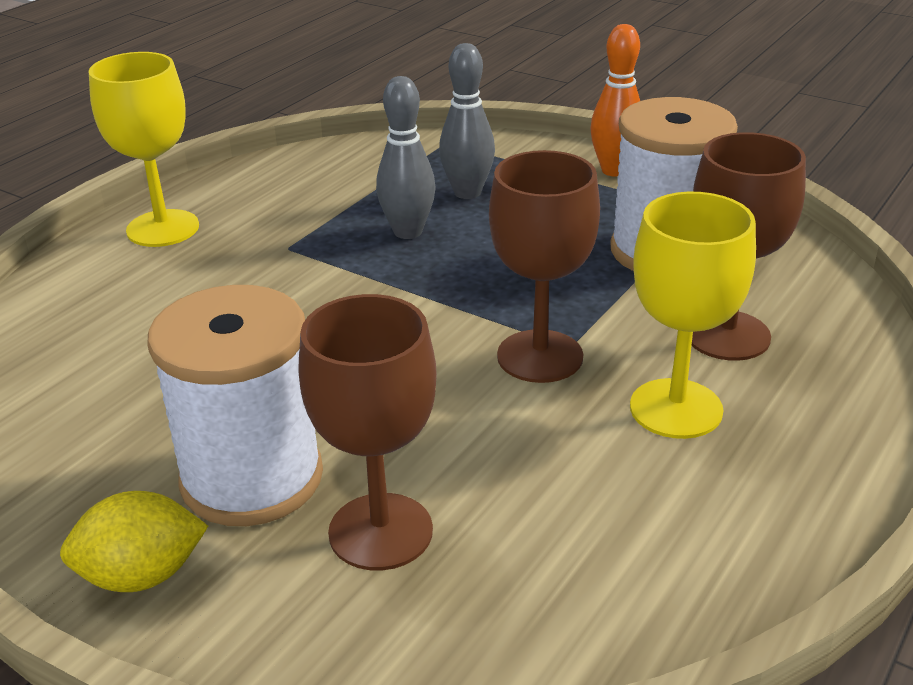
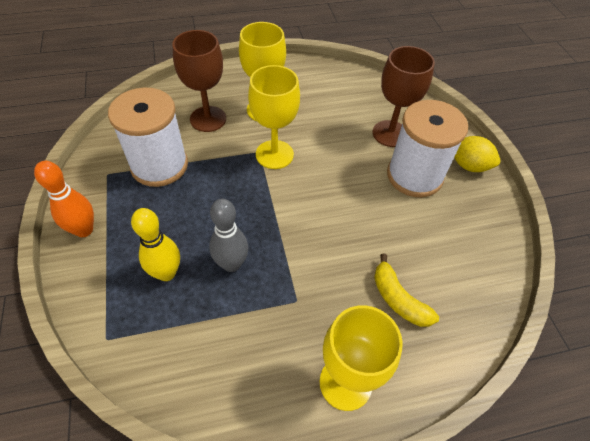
camera: 140 degrees left, 20 degrees up
grey bowling pin [439,43,495,199] -> yellow bowling pin [131,208,180,281]
brown goblet [489,150,600,383] -> yellow goblet [248,65,300,169]
none -> yellow banana [374,253,439,327]

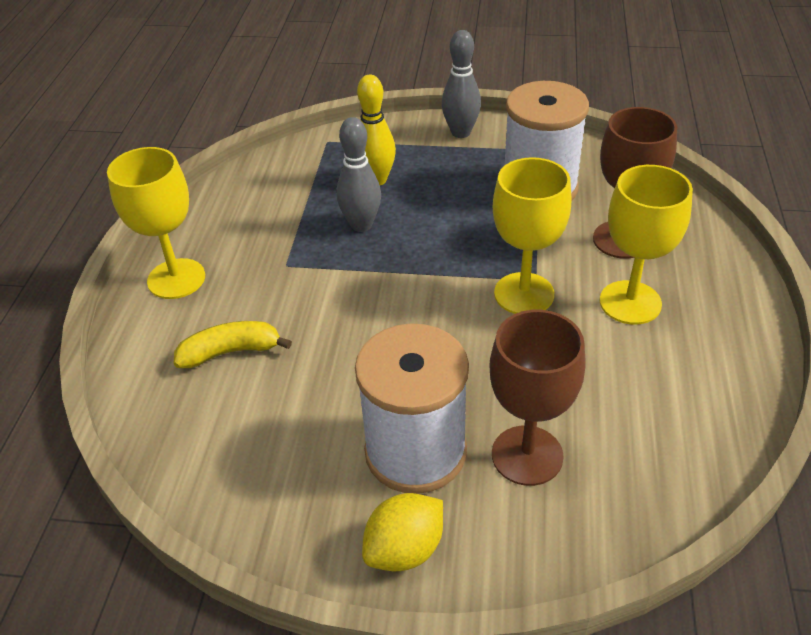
camera: 115 degrees right, 10 degrees down
orange bowling pin [34,161,94,237] -> grey bowling pin [442,30,481,138]

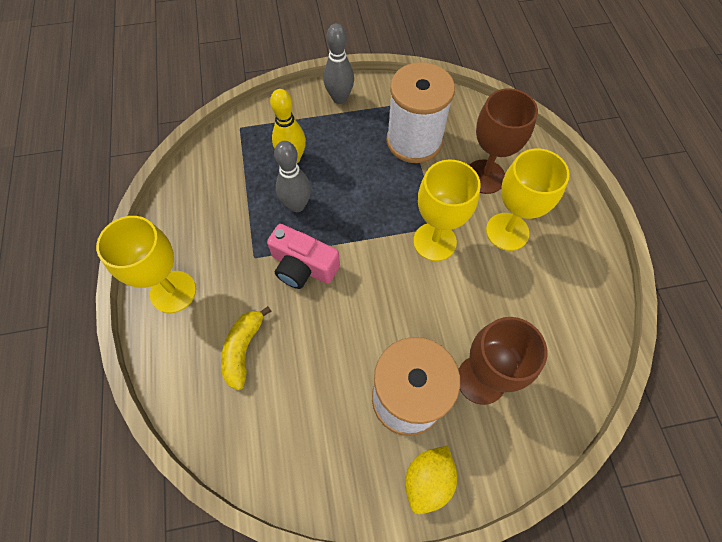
camera: 20 degrees left, 20 degrees up
yellow banana [174,321,292,368] -> yellow banana turned 45 degrees counterclockwise [221,306,272,390]
none -> pink camera [267,224,340,289]

